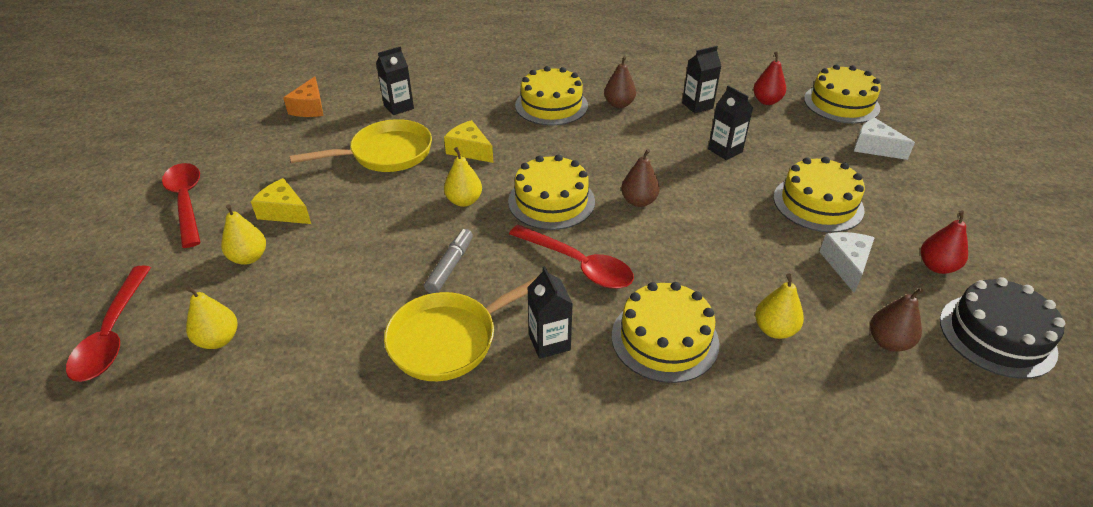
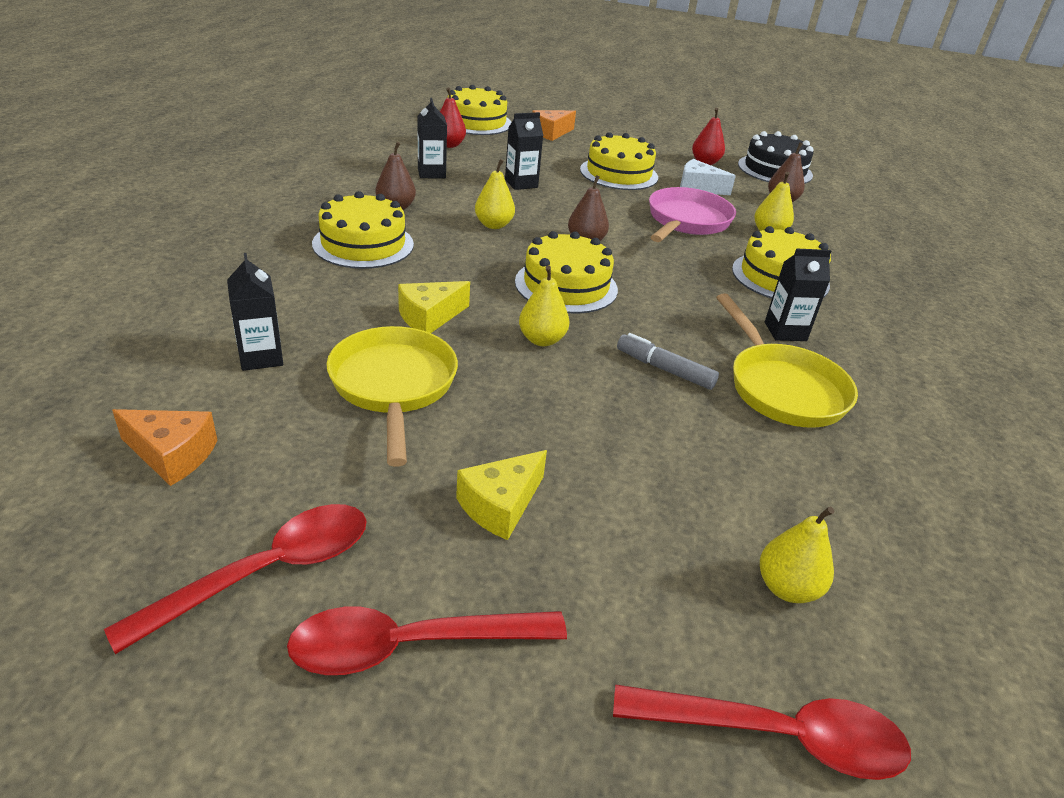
camera: 80 degrees left, 5 degrees down
yellow pear [221,205,266,265] -> yellow pear moved to [475,159,515,229]
red spoon [509,224,634,289] -> red spoon moved to [104,504,367,654]
white cheese [854,118,915,160] -> orange cheese [532,110,576,141]
none -> pink pan [649,187,736,242]

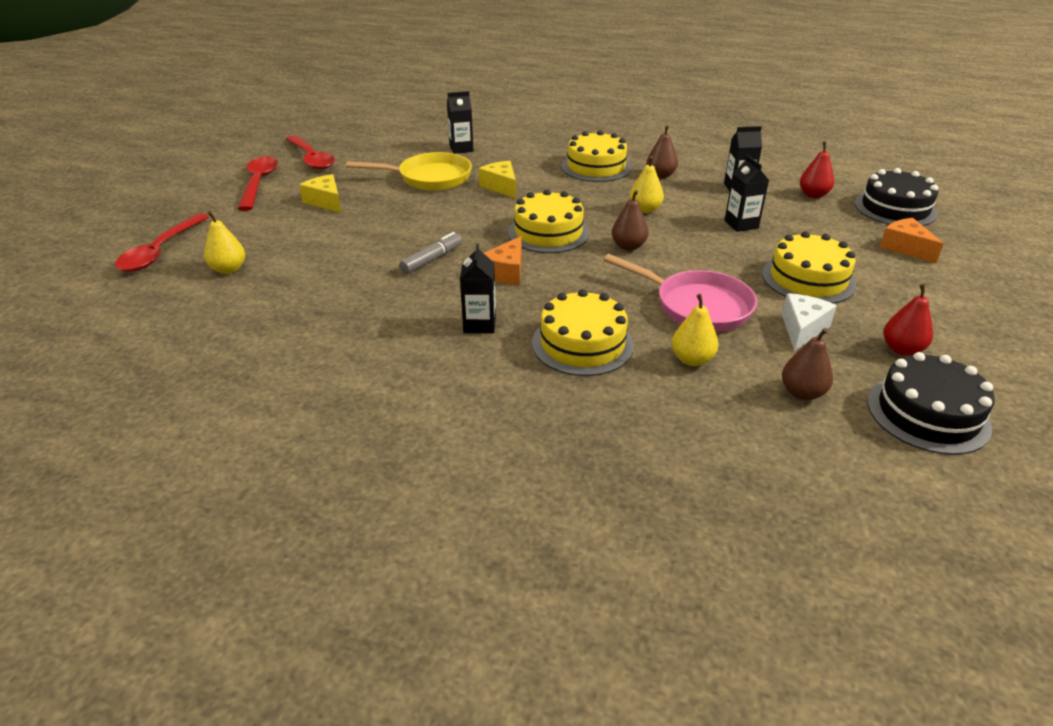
camera: 100 degrees right, 0 degrees up
orange cheese [112,409,217,486] -> orange cheese moved to [484,236,522,285]
yellow cake [447,85,512,135] -> black cake [854,168,938,226]
yellow pear [519,266,569,346] -> none
yellow pan [716,293,858,428] -> none

